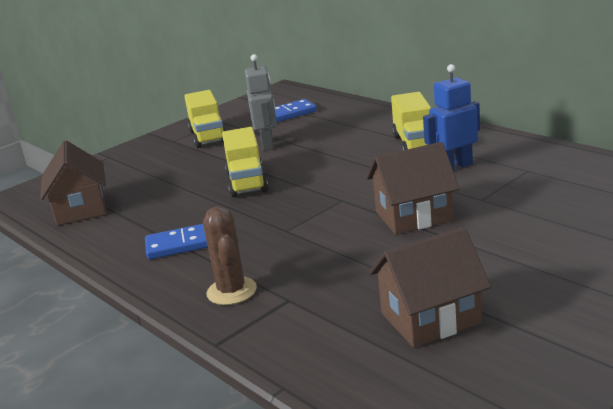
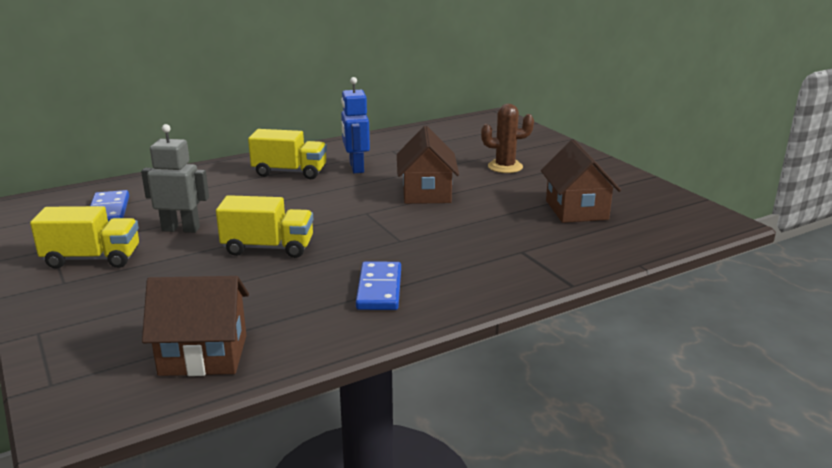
camera: 80 degrees left, 0 degrees up
brown cactus [203,207,257,305] -> brown cactus moved to [481,104,534,173]

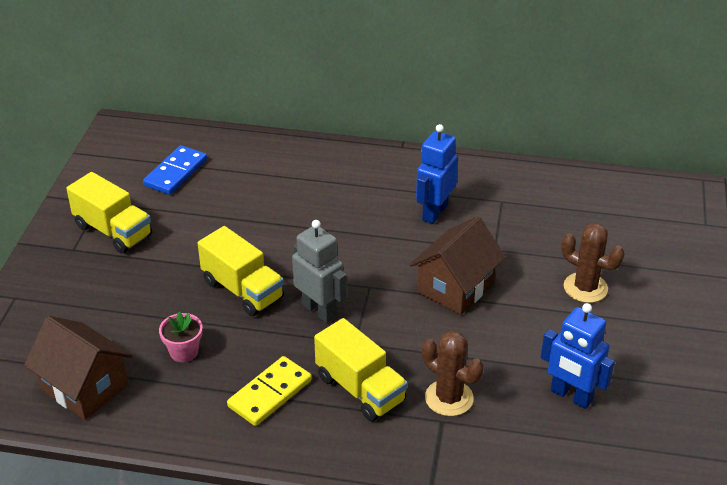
camera: 40 degrees right, 15 degrees up
grey robot [141,124,209,233] -> grey robot moved to [292,220,347,323]
yellow truck [248,129,327,179] -> yellow truck moved to [314,318,408,421]
blue domino [356,261,401,310] -> yellow domino [227,356,312,426]
brown house [541,140,621,223] -> blue robot [541,303,615,409]
none -> pink flower pot [159,311,203,362]
none -> brown cactus [422,331,483,416]

